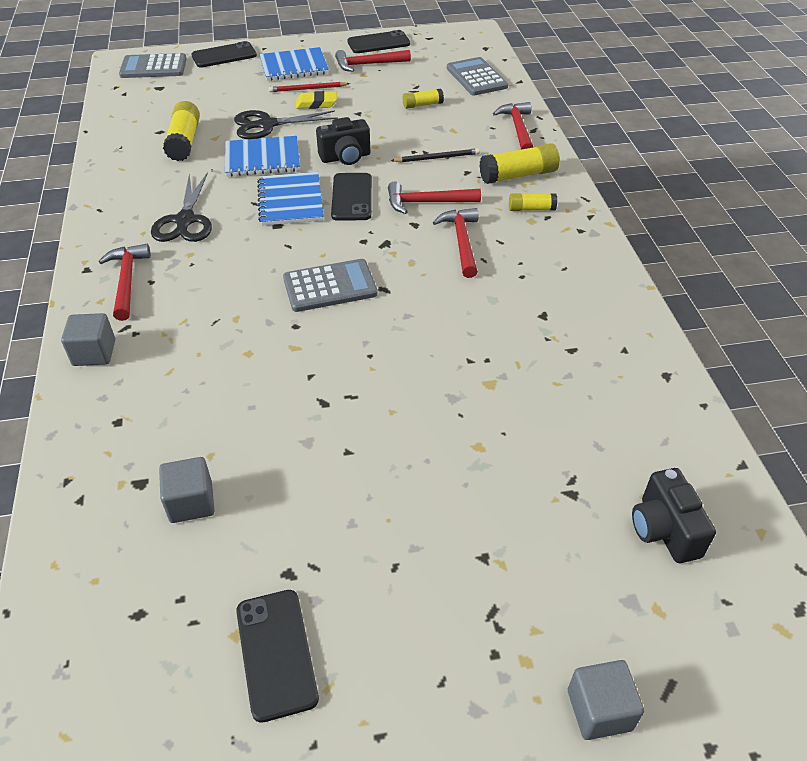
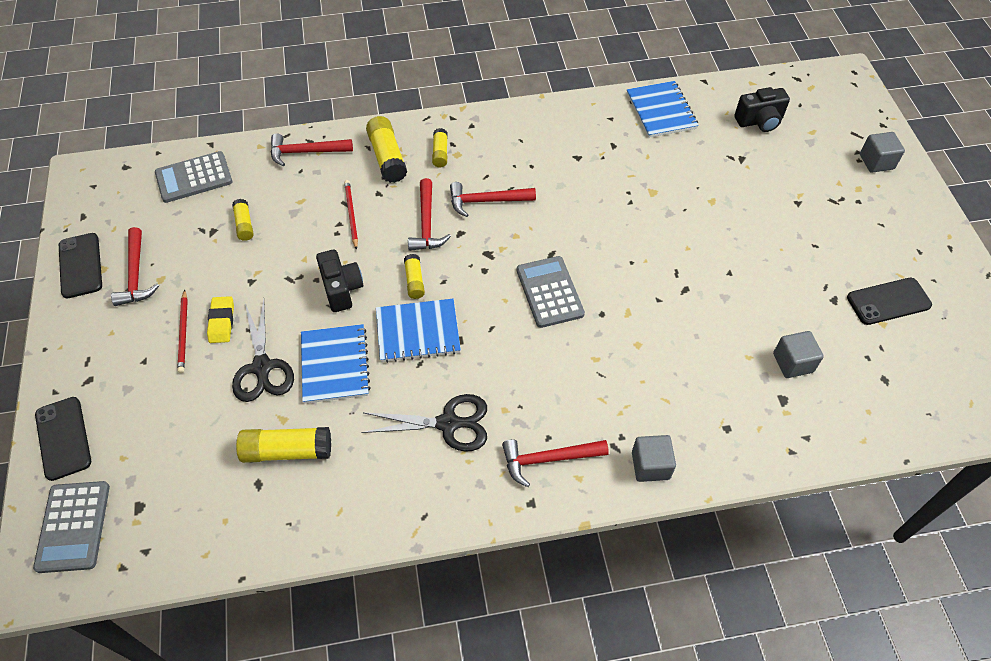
camera: 90 degrees left, 10 degrees up
blue notebook [259,47,329,81] -> blue notebook moved to [627,81,699,138]
black phone [331,173,372,221] -> yellow glue stick [404,254,425,299]
black pencil [391,148,480,162] -> red pencil [344,180,358,250]

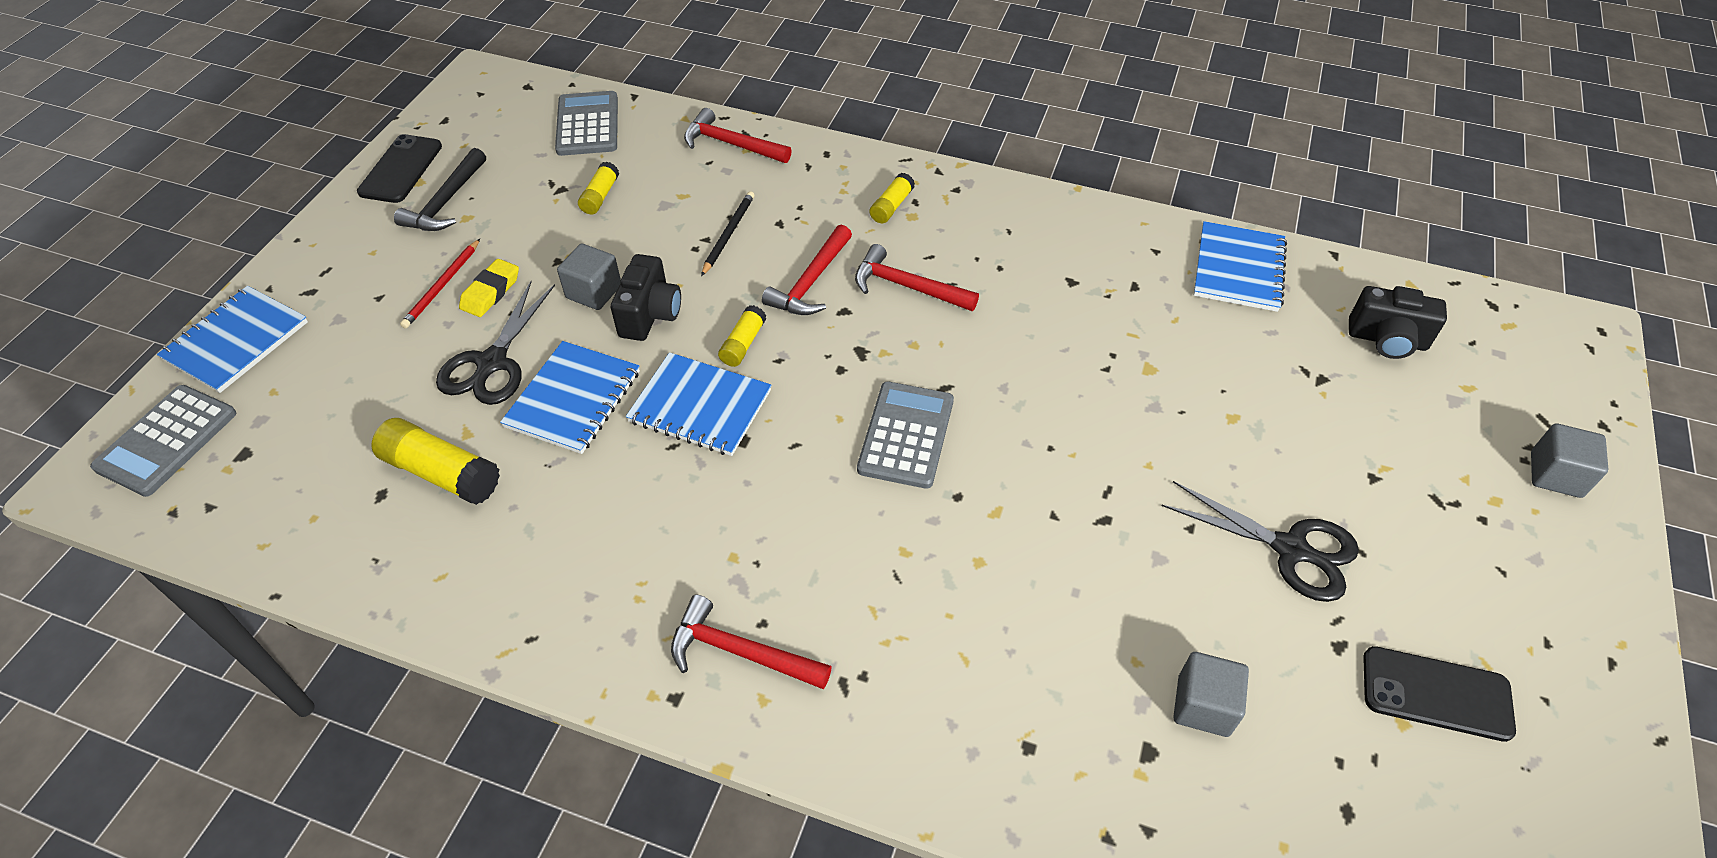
camera: 30 degrees right, 5 degrees down
black phone [35,397,91,481] -> blue notebook [157,286,308,393]
red hammer [111,227,159,306] -> black hammer [394,148,486,231]
grey calculator [155,151,233,203] -> grey calculator turned 75 degrees clockwise [555,91,618,156]
red pencil [344,180,358,250] -> black pencil [701,191,754,276]
black scissors [361,394,487,452] -> black scissors moved to [1162,481,1359,602]
yellow glue stick [366,116,407,183] -> none
grey cube [632,435,676,482] -> grey cube moved to [557,244,621,310]

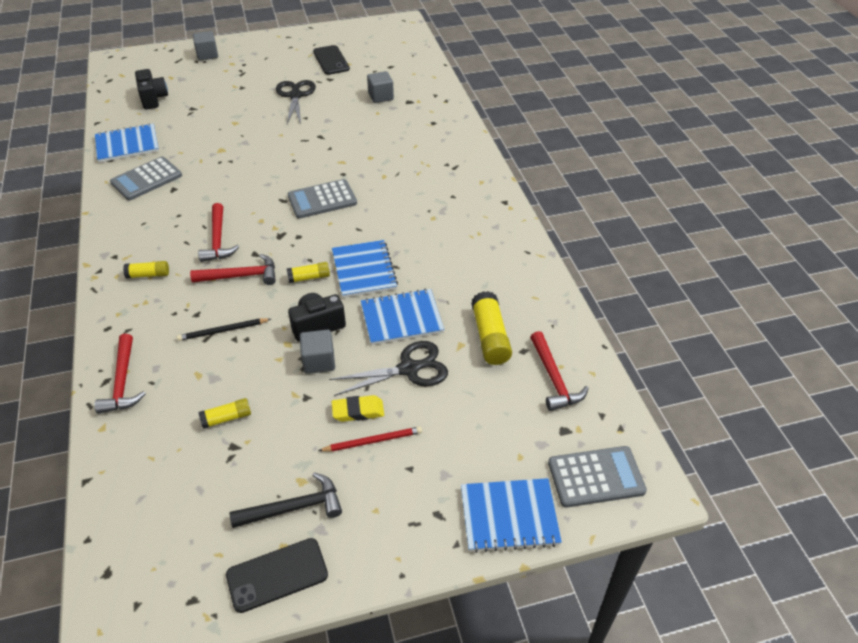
camera: 125 degrees left, 5 degrees down
grey calculator [555,91,618,156] -> grey calculator moved to [110,157,182,200]
red hammer [671,594,832,689] -> red hammer moved to [530,331,589,411]

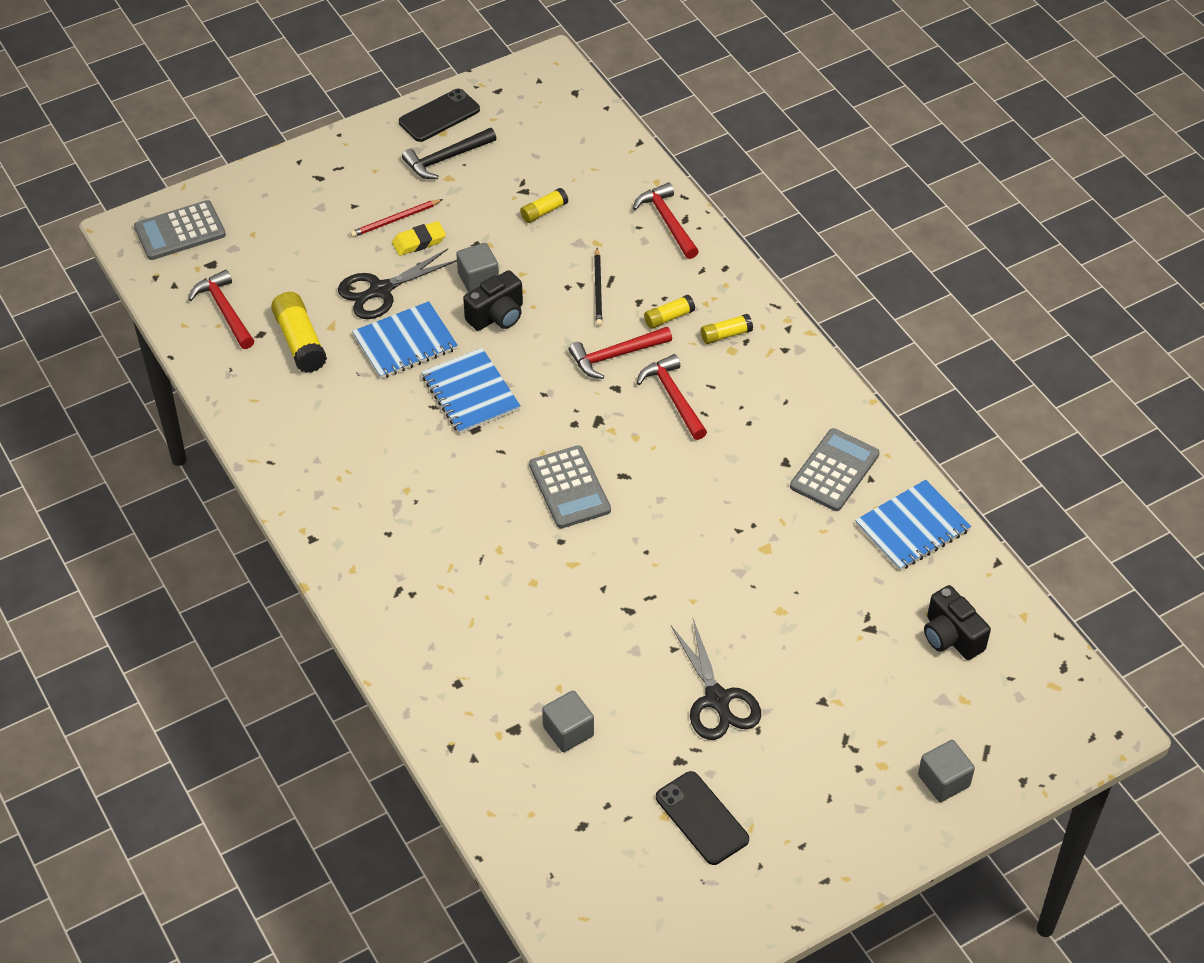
camera: 165 degrees right, 5 degrees up
black pencil [177,319,271,341] -> black pencil turned 120 degrees clockwise [594,248,603,326]
grey calculator [287,179,357,219] -> grey calculator turned 105 degrees clockwise [529,445,611,528]
yellow glue stick [287,262,330,283] -> yellow glue stick moved to [644,295,695,329]
blue notebook [461,478,562,553] -> none

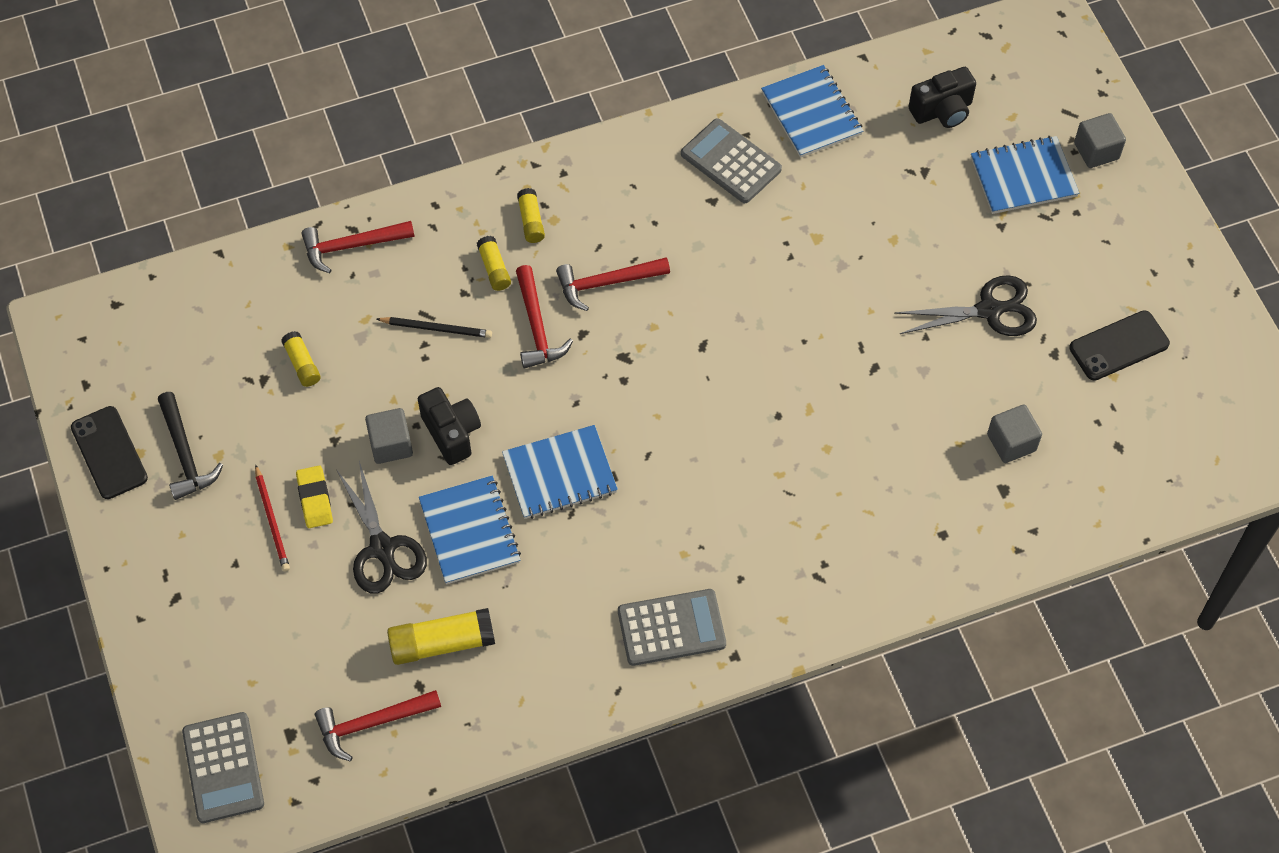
camera: 80 degrees left, 10 degrees up
grey calculator [529,445,611,528] -> grey calculator moved to [618,589,726,666]
none -> blue notebook [971,136,1079,214]

